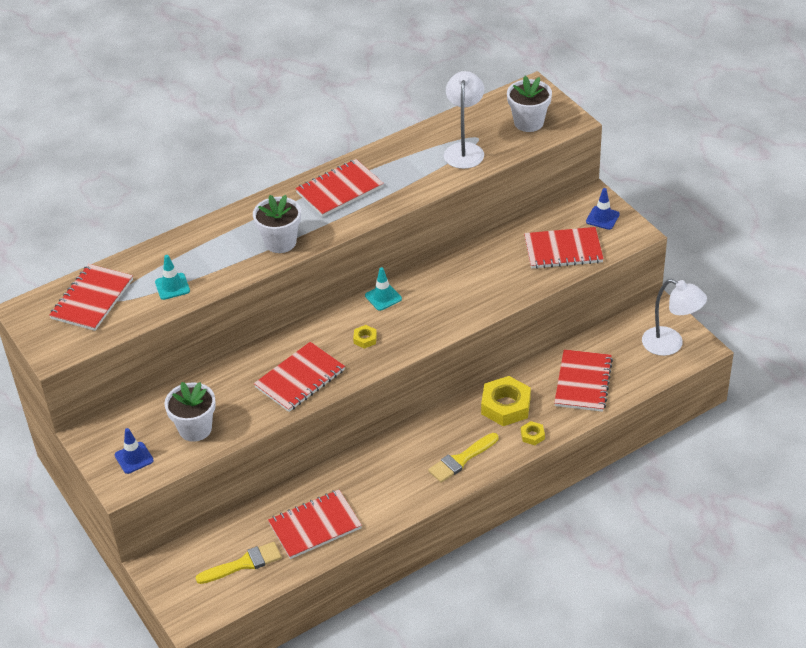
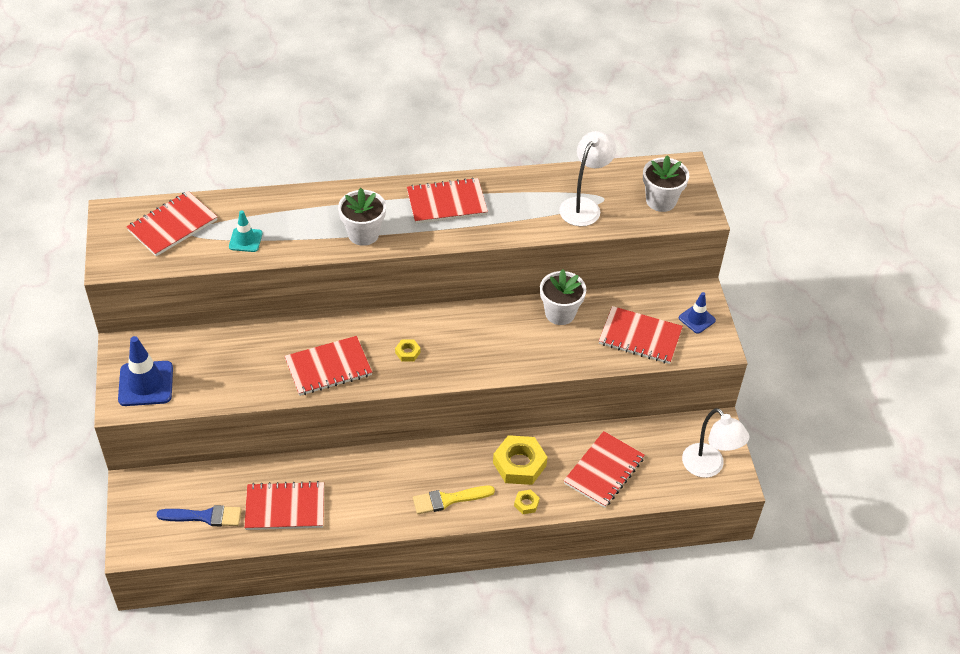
camera: 20 degrees right, 5 degrees up
blue traffic cone [115,428,154,474] -> blue traffic cone [118,336,173,406], size x1.73
white flower pot [165,382,216,442] -> white flower pot moved to [540,269,586,325]
yellow brush [196,542,282,584] -> blue brush [157,505,242,526]
turquoise traffic cone [365,267,402,311] -> none

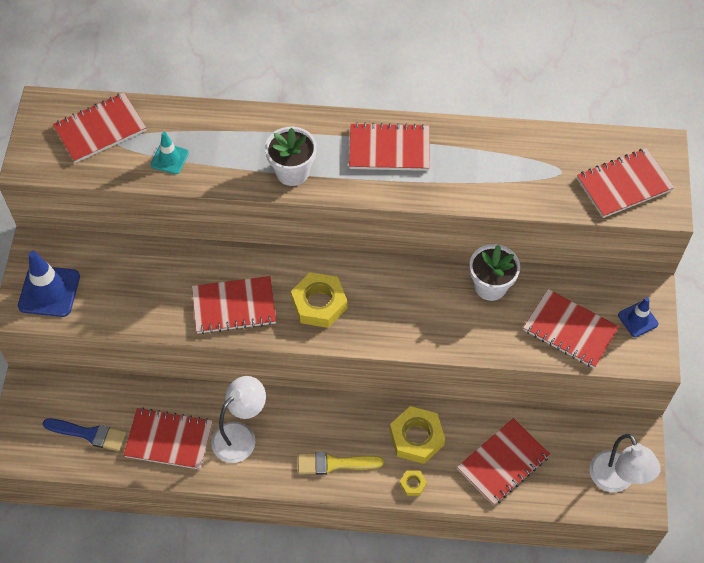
camera: 15 degrees right, 10 degrees up
yellow nut [395,339,421,362] -> yellow nut [291,272,347,328], size x2.12
white lamp [559,131,616,226] -> white lamp moved to [211,376,266,463]
white flower pot [643,155,689,212] -> red notebook [577,148,674,218]

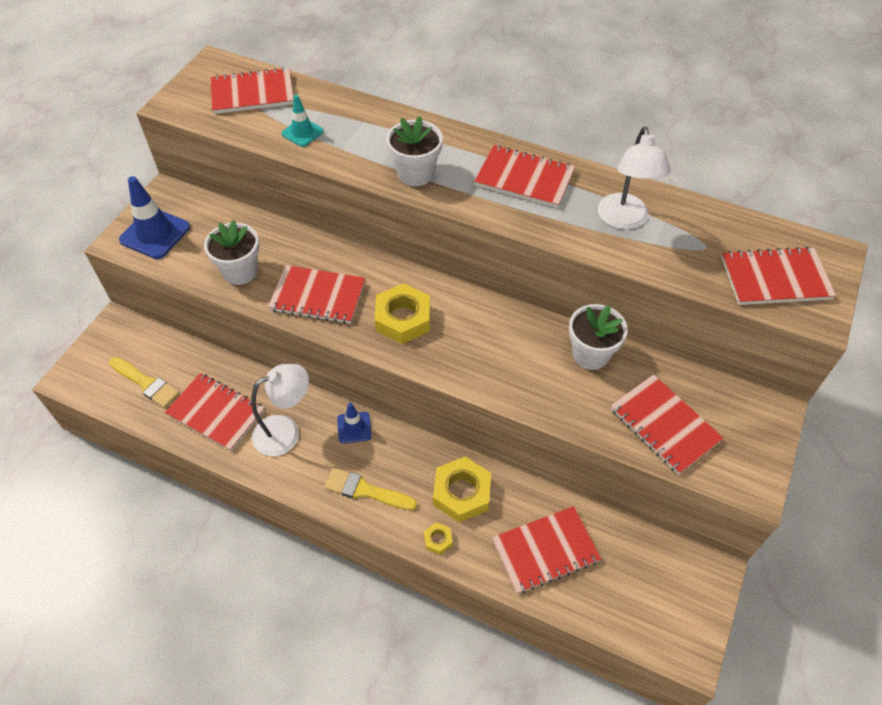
camera: 20 degrees right, 5 degrees down
blue brush [43,419,126,451] -> yellow brush [109,357,180,408]
white lamp [589,434,661,492] -> white lamp moved to [598,126,671,230]
blue traffic cone [618,297,658,337] -> blue traffic cone moved to [337,403,372,444]
none -> white flower pot [204,220,259,285]

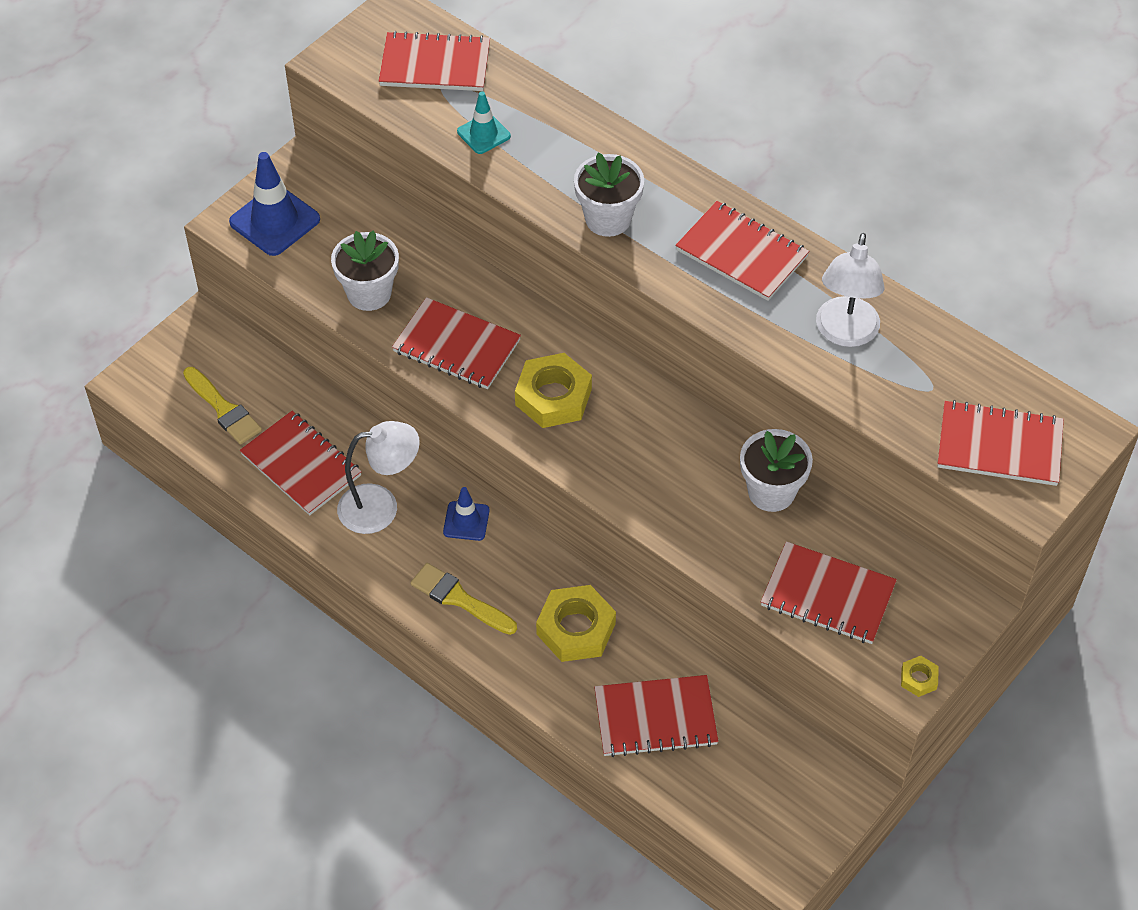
camera: 15 degrees right, 0 degrees up
yellow nut [424,523,453,555] -> yellow nut moved to [901,656,938,697]
red notebook [610,374,723,475] -> red notebook turned 45 degrees counterclockwise [761,541,897,644]

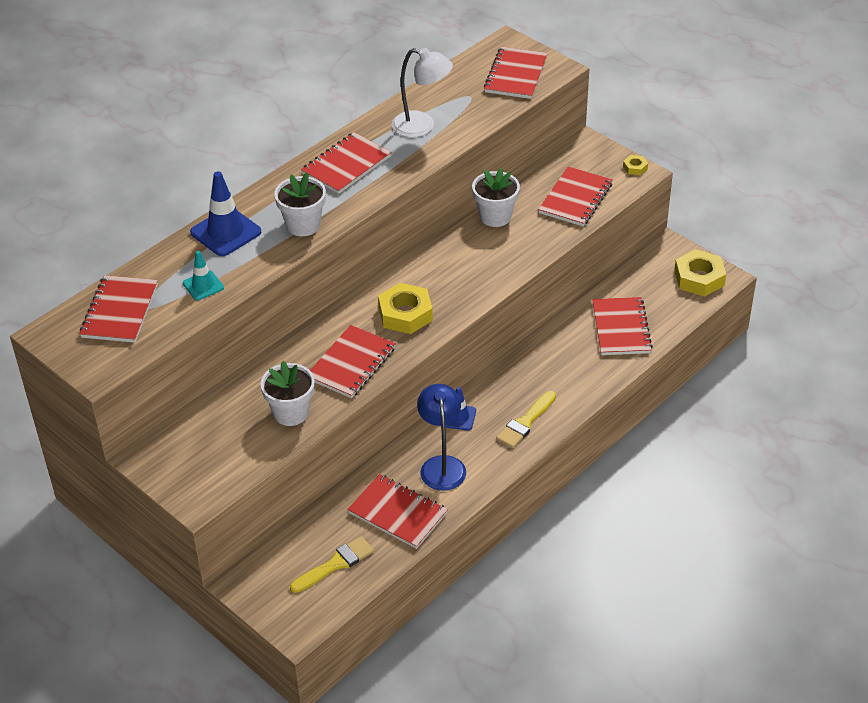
camera: 85 degrees left, 10 degrees down
blue traffic cone [229,152,320,256] -> blue traffic cone moved to [190,171,261,256]
red notebook [240,411,362,516] -> red notebook turned 75 degrees clockwise [347,474,448,549]
white lamp [337,421,420,534] -> blue lamp [417,384,466,491]
yellow nut [536,585,616,662] -> yellow nut moved to [674,249,726,297]

